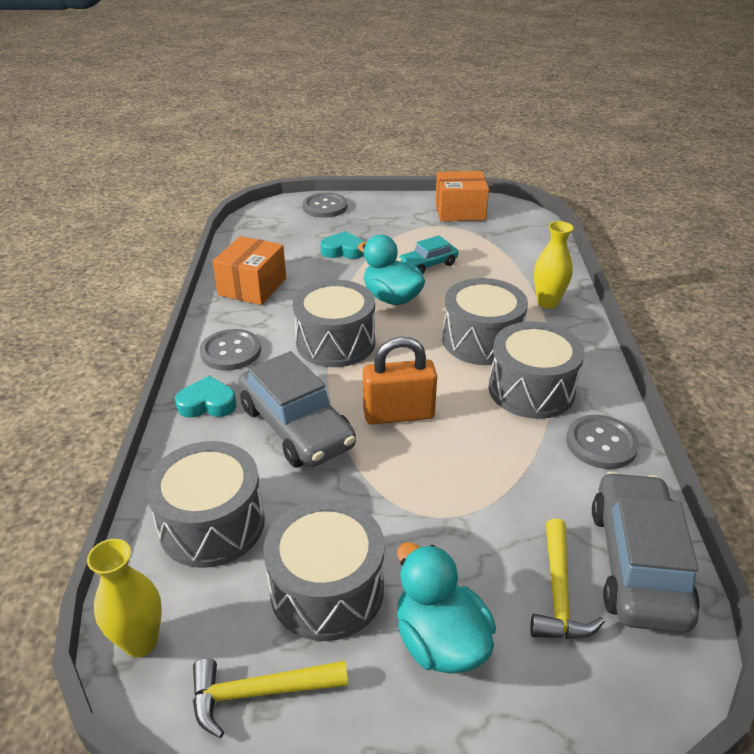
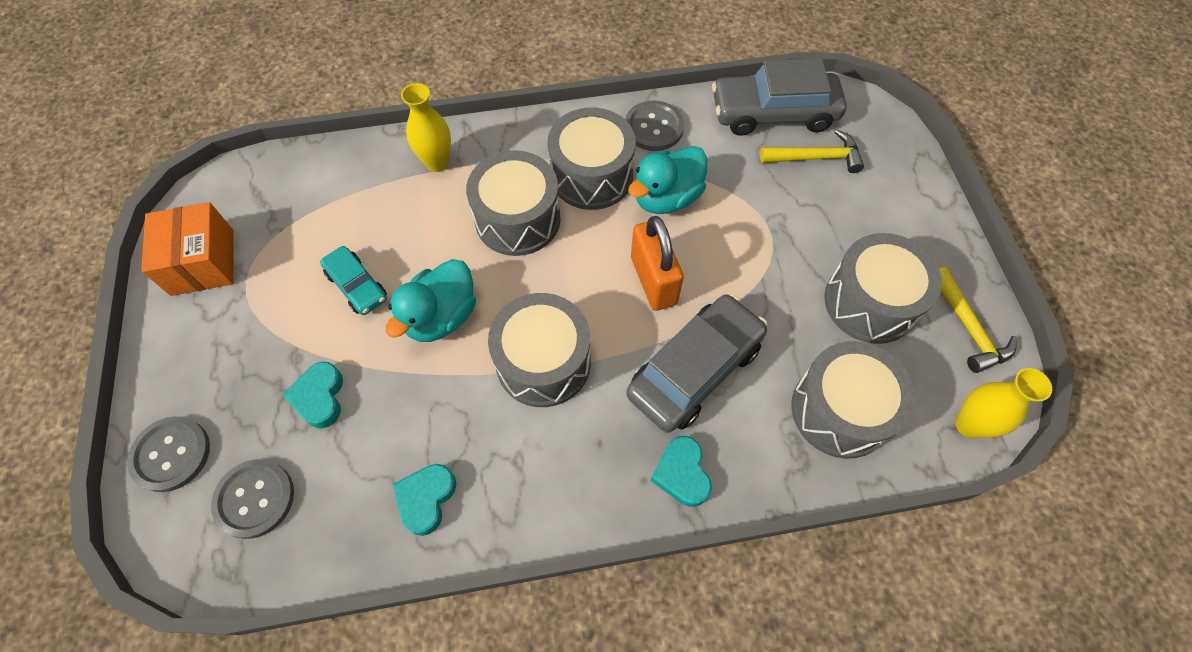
camera: 100 degrees left, 25 degrees up
grey button [200,329,261,371] -> grey button moved to [211,459,294,539]
orange box [212,236,286,305] -> turquoise heart [393,464,457,536]
turquoise duck [397,542,496,674] -> turquoise duck moved to [628,146,707,214]

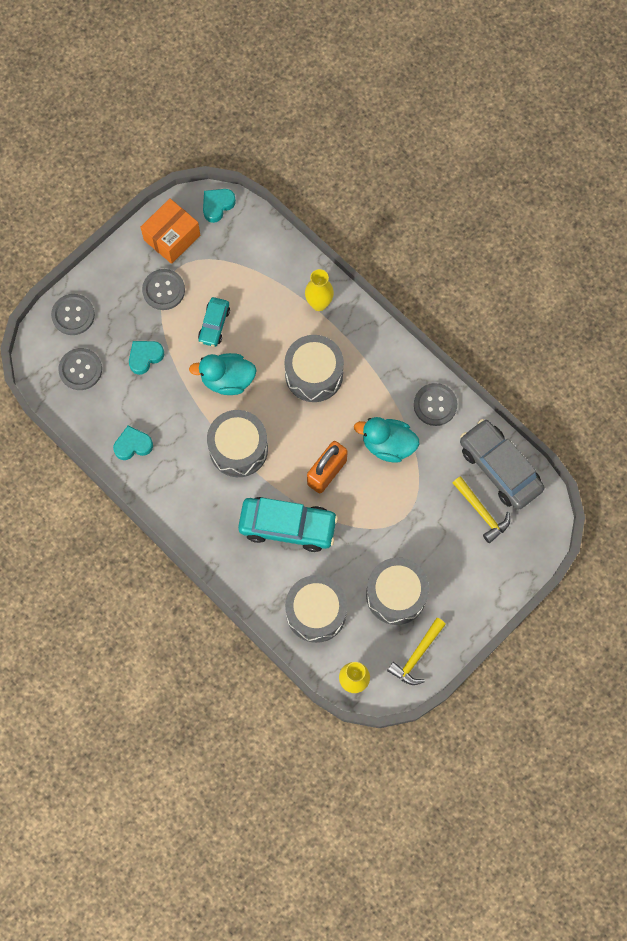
camera: 55 degrees right, 10 degrees up
grey drum [548,108,636,210] -> none
grey car [626,294,768,433] -> turquoise car [238,497,338,552]
turquoise heart [651,436,712,507] -> turquoise heart moved to [203,189,236,223]
none -> grey button [142,269,185,310]

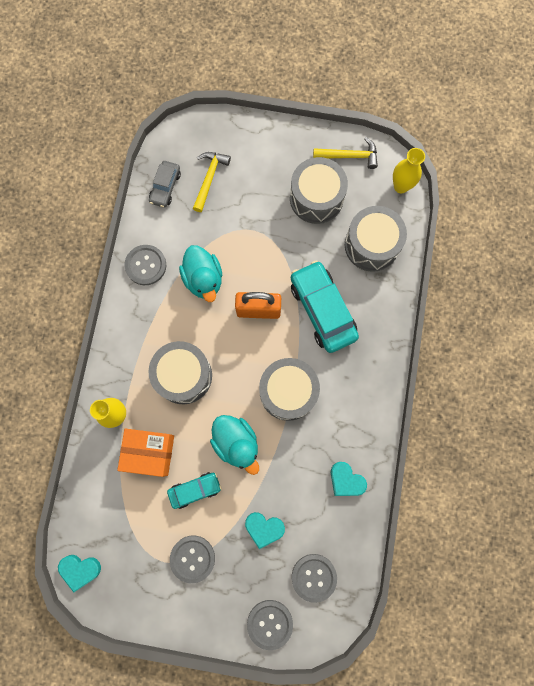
camera: 125 degrees left, 5 degrees up
orange box [141,198,200,264] -> orange box moved to [117,428,174,477]
grey car [460,419,545,510] -> grey car [149,161,181,208], size x0.55

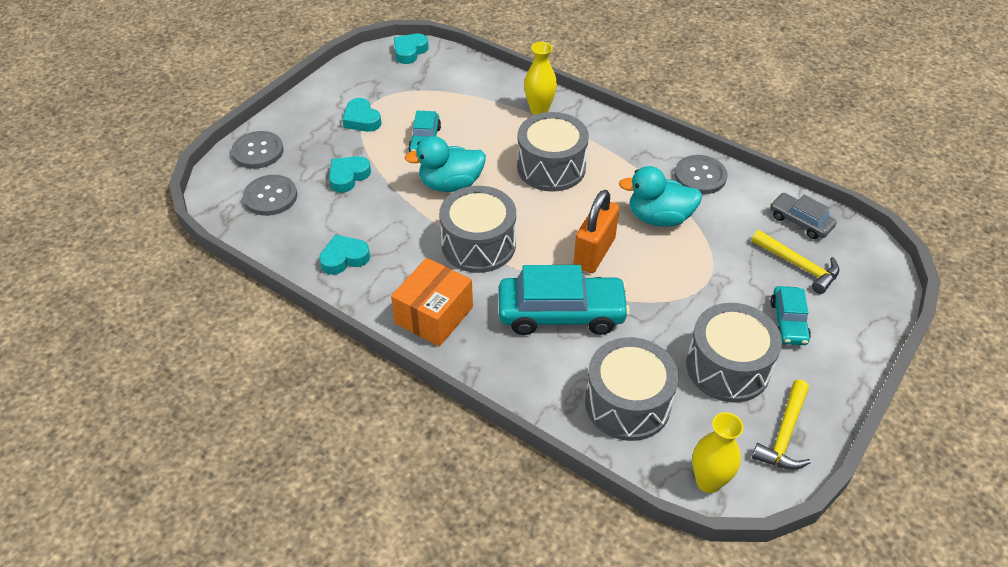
camera: 115 degrees right, 30 degrees down
orange box [117,428,174,477] -> orange box moved to [391,258,473,347]
grey button [170,536,215,583] -> turquoise heart [342,98,381,132]
none -> turquoise car [770,286,811,345]

